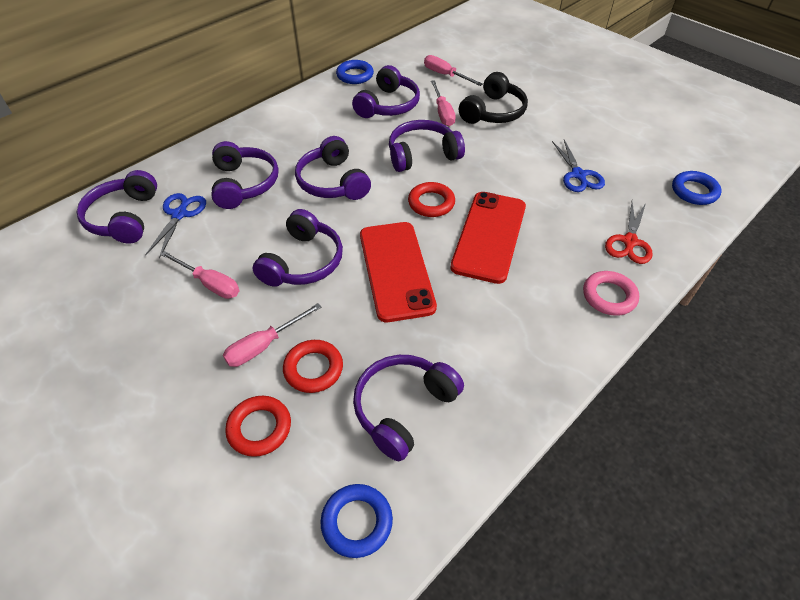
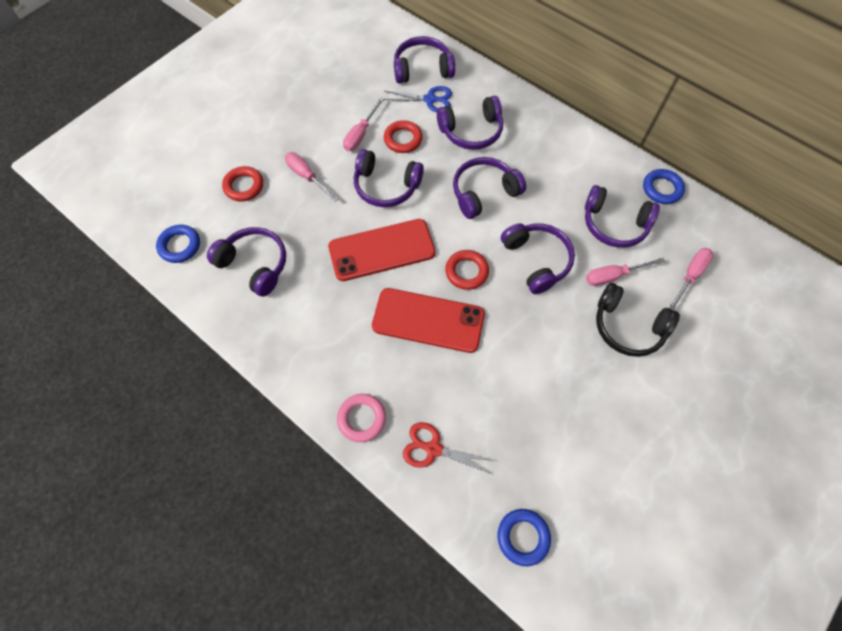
camera: 85 degrees right, 15 degrees up
red ring [283,340,343,393] -> red ring moved to [384,120,423,153]
blue scissors [552,140,605,192] -> none

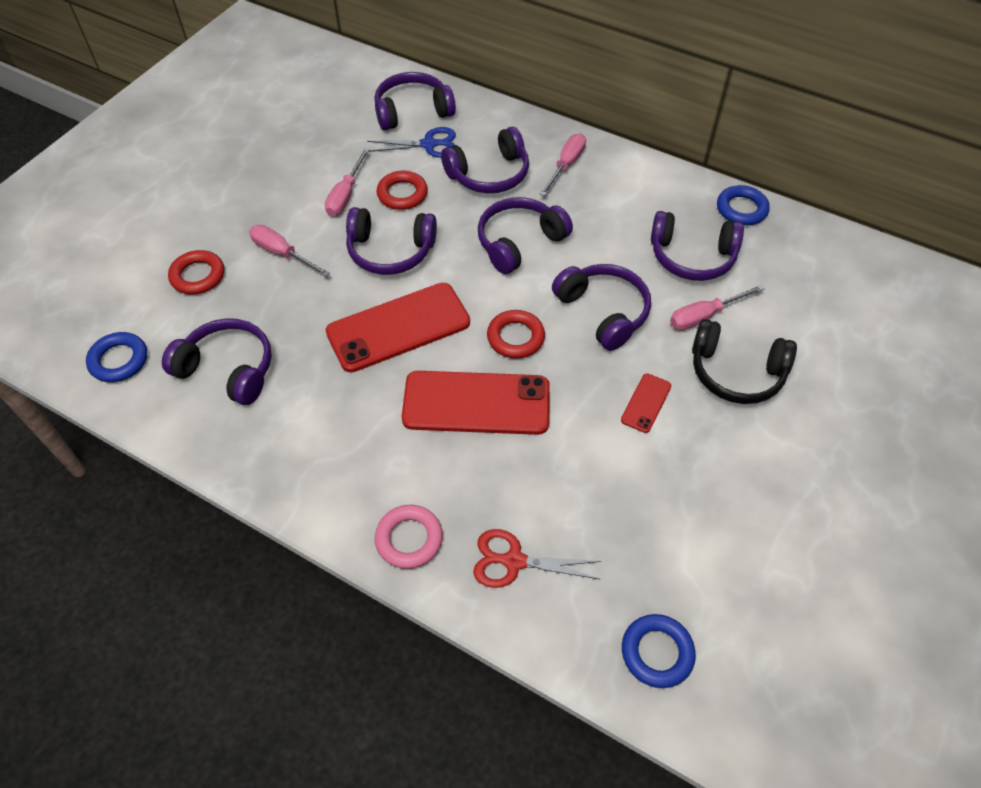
camera: 10 degrees left, 10 degrees down
pink screwdriver [669,248,714,310] -> pink screwdriver moved to [540,134,586,196]
none -> red phone [621,373,672,433]

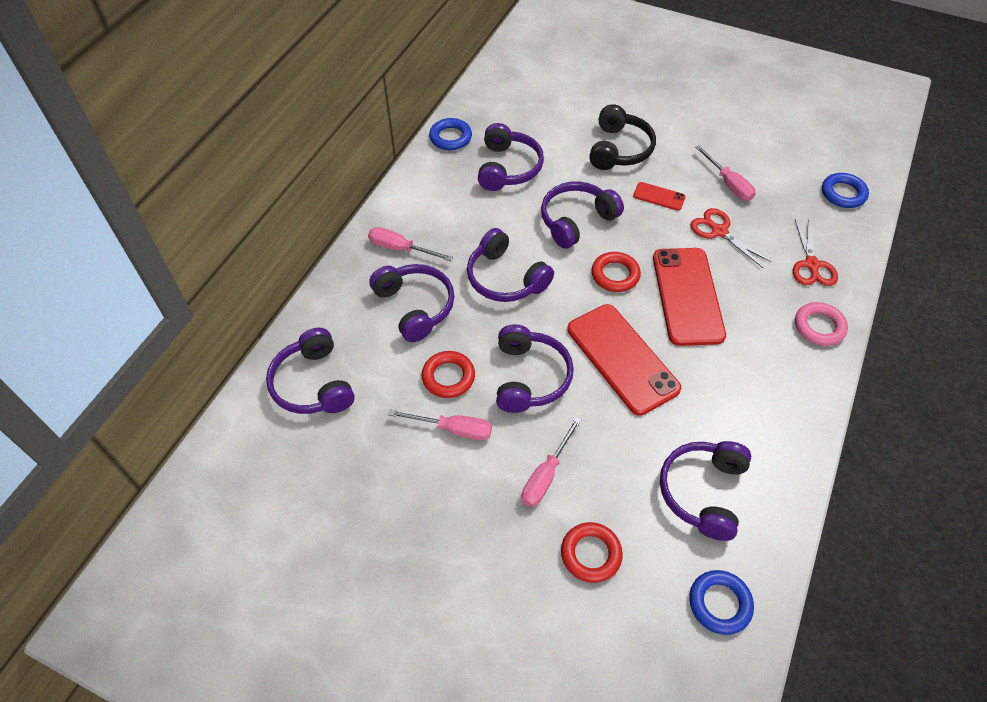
camera: 95 degrees left, 0 degrees up
blue scissors [367,127,456,158] -> none
pink screwdriver [670,285,765,330] -> pink screwdriver moved to [695,146,756,201]
none -> red scissors [690,208,771,268]

